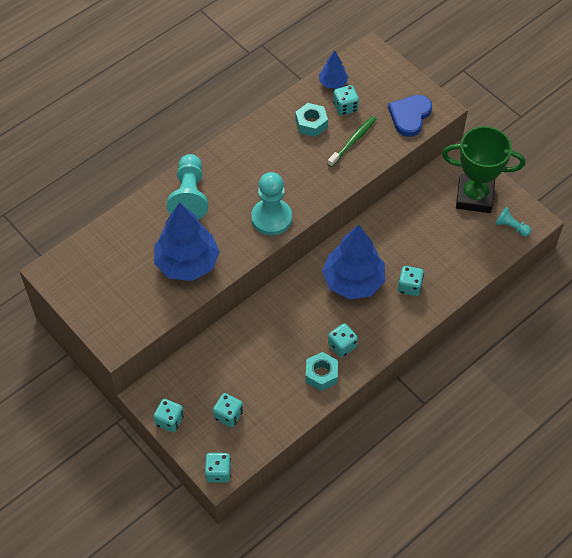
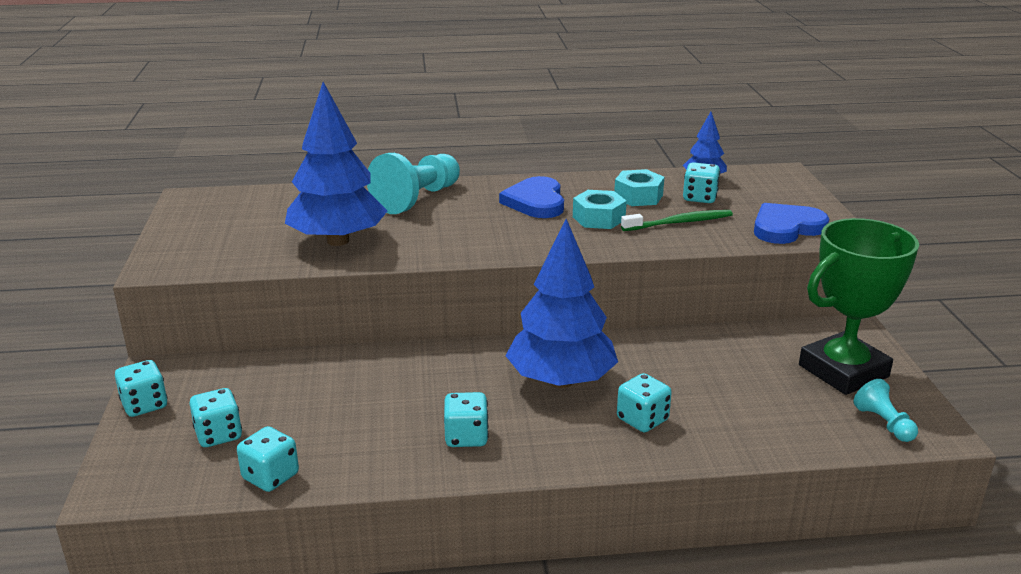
camera: 35 degrees right, 30 degrees down
turquoise dice [204,453,231,483] -> turquoise dice moved to [237,426,299,492]
turquoise pawn [251,172,292,235] -> none
turquoise nut [306,352,338,391] -> turquoise nut moved to [573,190,627,229]
green trophy [442,126,525,213] -> green trophy turned 75 degrees counterclockwise [799,218,919,395]
none -> blue heart [499,176,564,218]

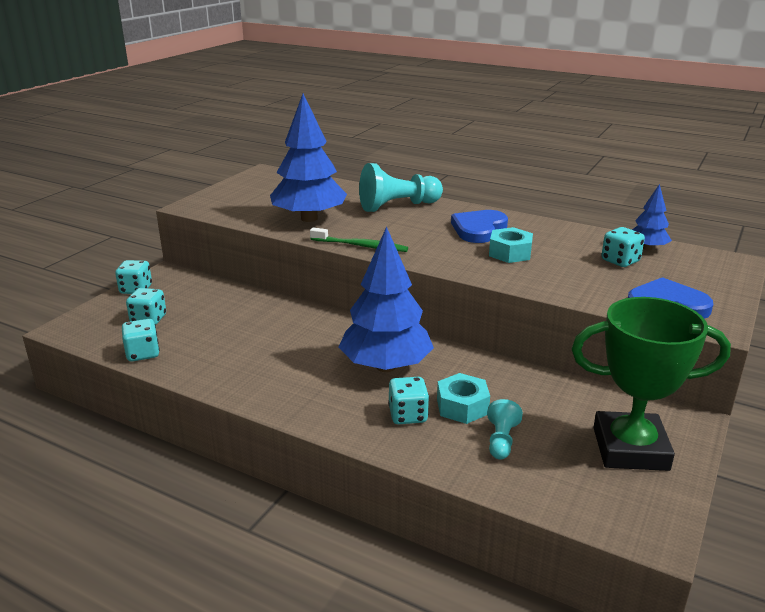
camera: 35 degrees right, 0 degrees up
turquoise dice [444,392,489,447] -> none
turquoise nut [614,169,664,206] -> turquoise nut moved to [437,373,490,424]
green toothbrush [621,210,733,231] -> green toothbrush moved to [310,227,408,252]
turquoise pawn [853,379,918,442] -> turquoise pawn moved to [487,399,523,459]

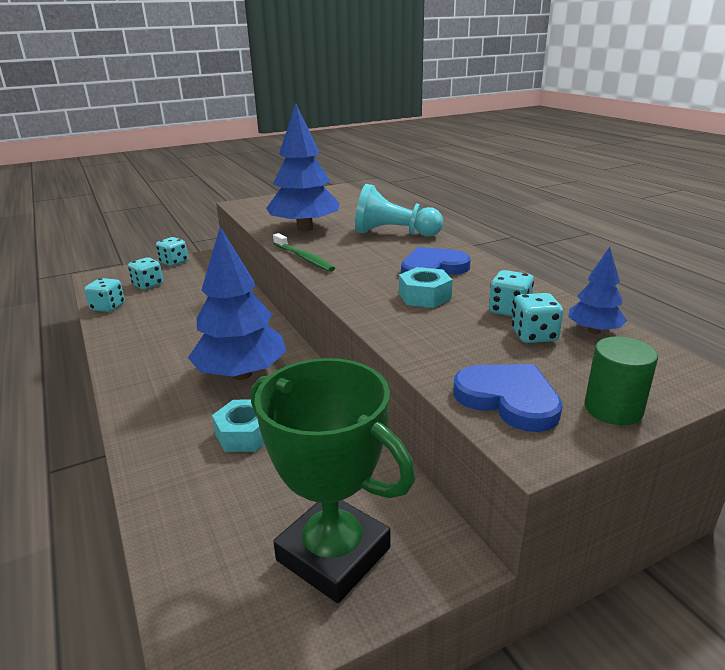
camera: 35 degrees right, 0 degrees up
turquoise dice [388,377,429,424] -> turquoise dice moved to [489,270,534,317]
turquoise pawn [487,399,523,459] -> none
none -> green cylinder [585,336,658,425]

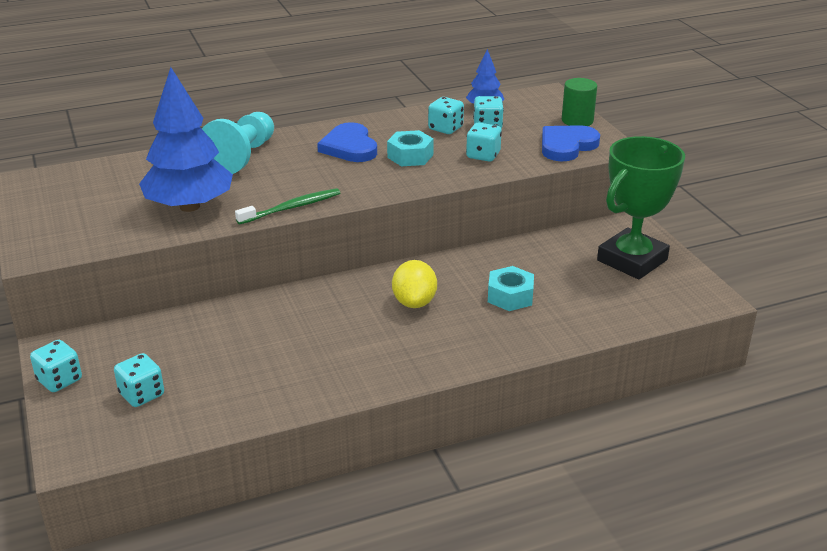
camera: 85 degrees left, 5 degrees up
turquoise dice [84,278,125,312] -> turquoise dice moved to [466,123,502,162]
blue tree [188,227,286,380] -> yellow lemon [392,260,437,308]

